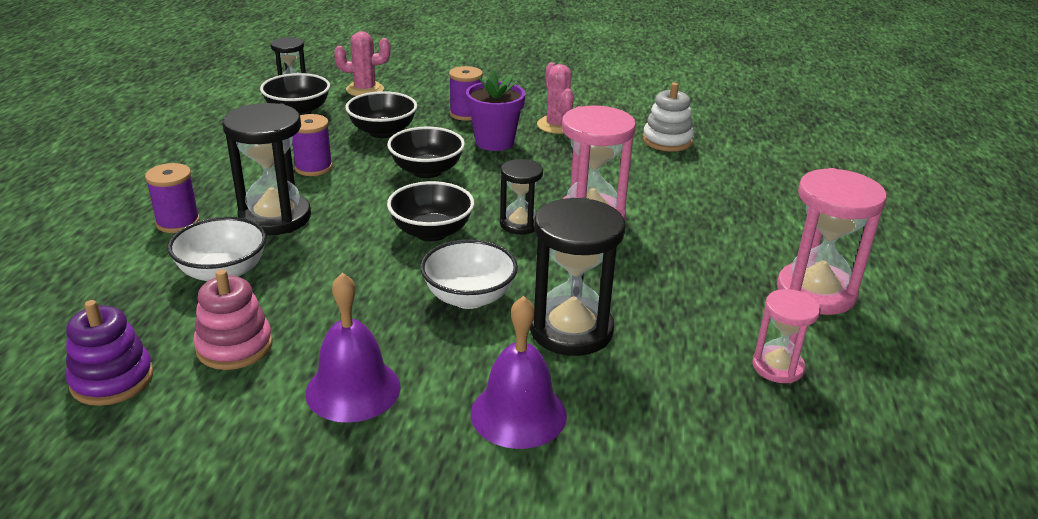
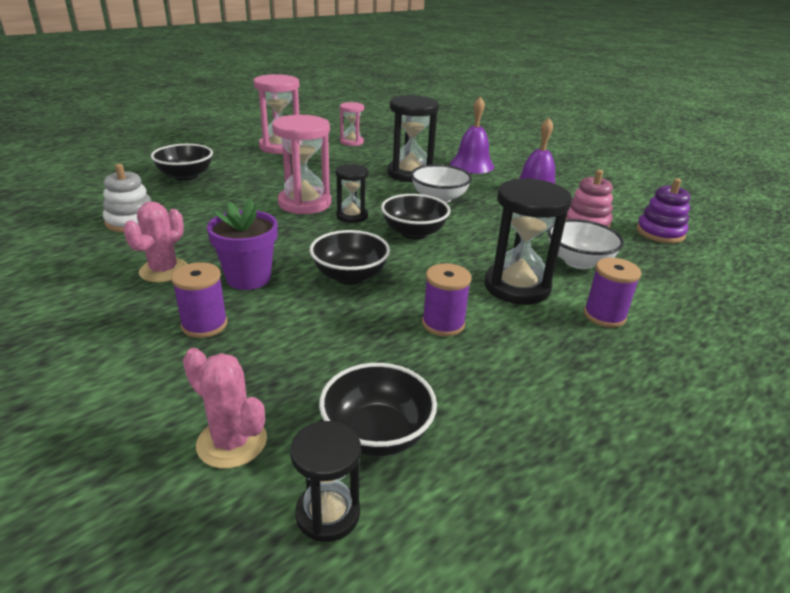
camera: 140 degrees left, 0 degrees up
black bowl [345,91,417,138] -> black bowl moved to [151,144,213,181]

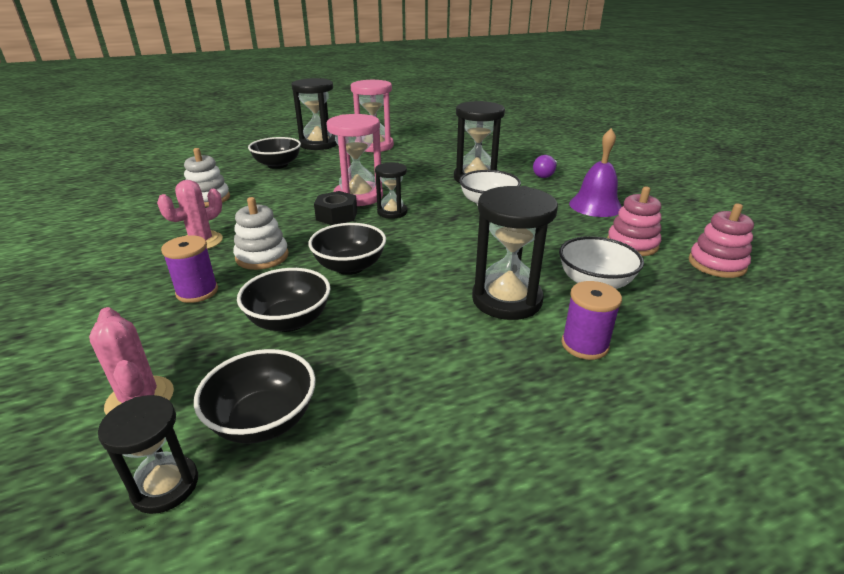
camera: 20 degrees right, 0 degrees up
purple flower pot [207,199,278,290] -> white stacking toy [233,197,289,270]
pink hourglass [340,102,364,146] -> none
black bowl [381,194,450,240] -> black bowl moved to [237,268,330,332]
purple spool [422,263,472,336] -> none
purple bell [450,96,494,173] -> purple light bulb [533,155,557,178]
purple stacking toy [636,178,691,243] -> pink stacking toy [689,204,754,278]
none -> black hourglass [292,78,337,150]
none -> black nut [314,191,357,225]

